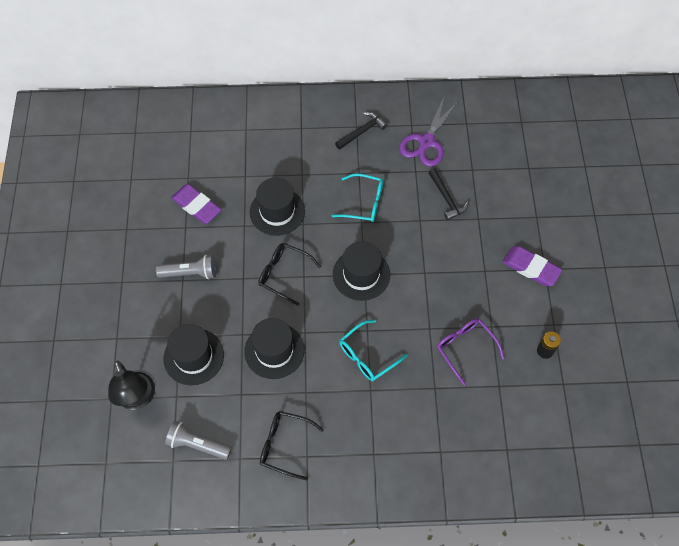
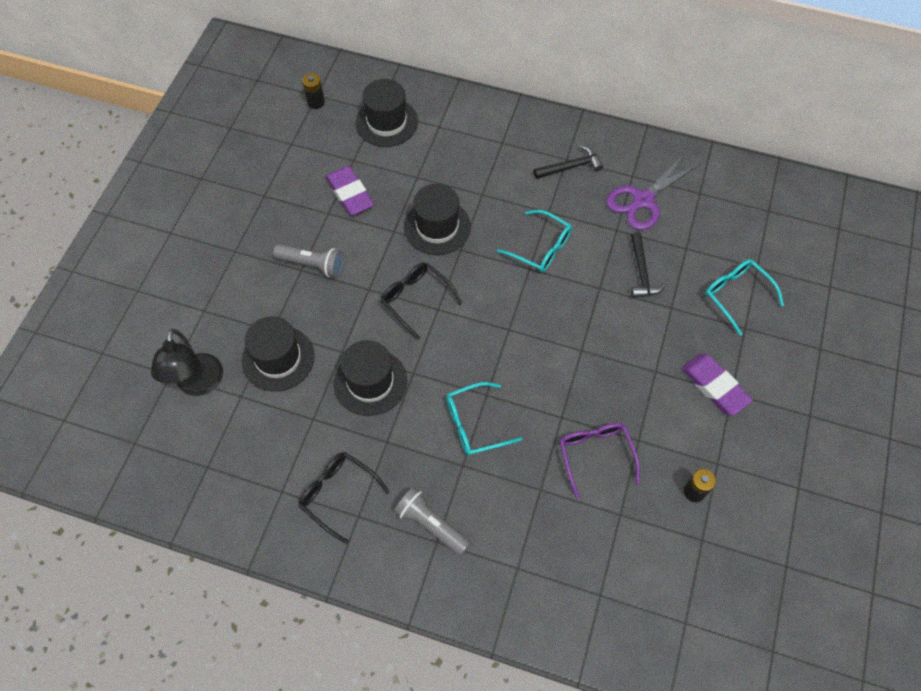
camera: 20 degrees right, 0 degrees up
grey flashlight [165,421,232,460] -> grey flashlight moved to [394,487,470,556]
black hat [333,241,390,301] -> black hat moved to [355,79,418,147]
none -> black battery [302,73,325,109]
none -> turquoise glasses [705,259,784,335]

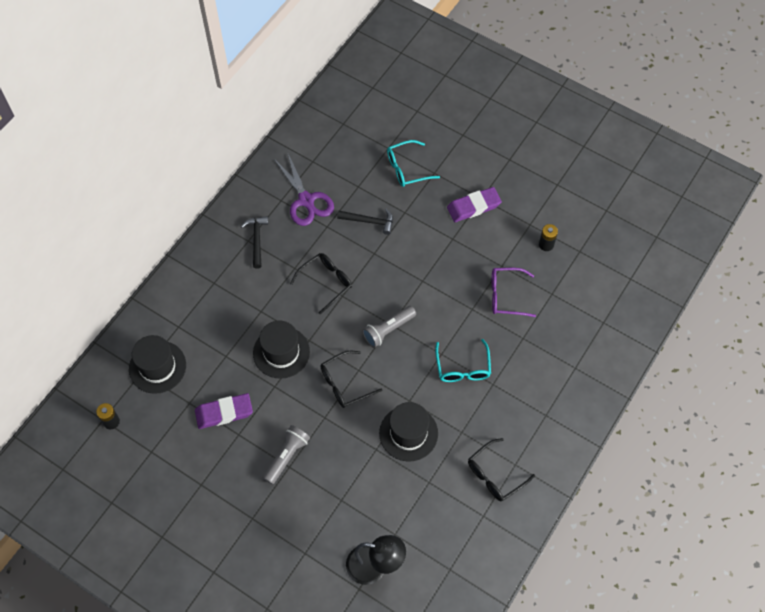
camera: 75 degrees left, 0 degrees up
black hat [242,317,315,392] -> none
grey flashlight [394,487,470,556] -> grey flashlight moved to [362,306,416,348]
turquoise glasses [497,210,572,272] -> black glasses [290,253,352,315]

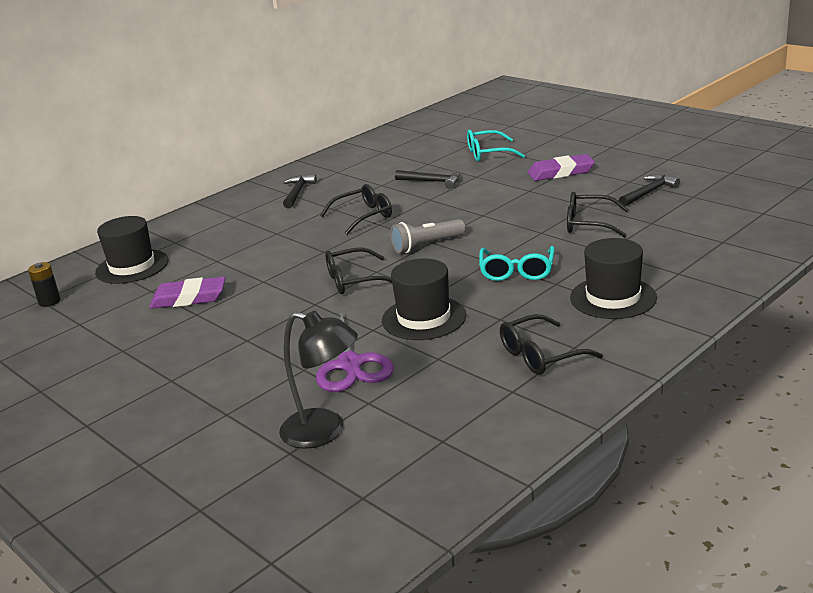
camera: 15 degrees right, 35 degrees down
black hat [253,320,310,379] -> black hat moved to [570,238,657,319]
grey flashlight [263,425,310,484] -> none
purple scissors [274,154,334,226] -> purple scissors moved to [316,313,394,392]
purple glasses [492,268,536,317] -> black glasses [567,192,629,238]
black battery [539,224,558,251] -> black hammer [619,174,680,206]

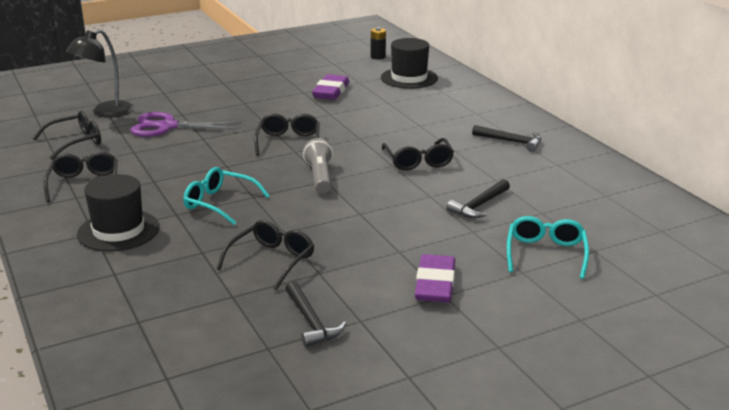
camera: 105 degrees right, 0 degrees up
black hat [382,258,466,340] -> none
none -> black glasses [33,111,101,160]

